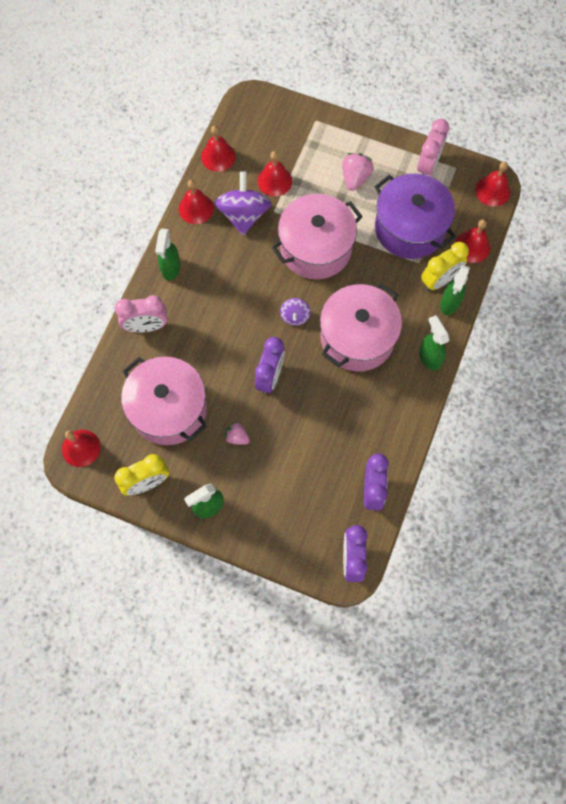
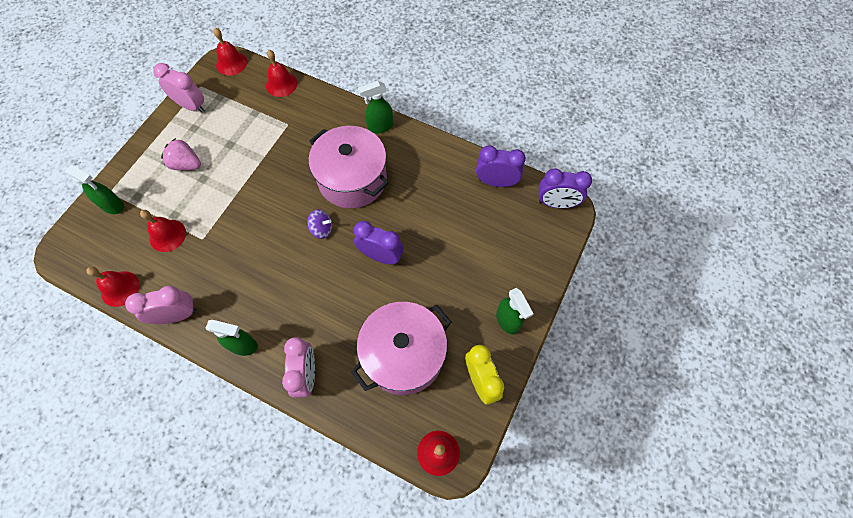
camera: 85 degrees left, 5 degrees down
red bell [179,180,214,224] -> pink clock [125,286,197,324]
purple spinning top [215,171,272,235] -> none
pink strawberry [224,422,250,445] -> none
pink pot [271,194,363,280] -> none
purple pot [374,174,456,259] -> none
yellow clock [421,242,469,291] -> none
green spray bottle [440,265,470,315] -> green spray bottle moved to [65,165,124,214]

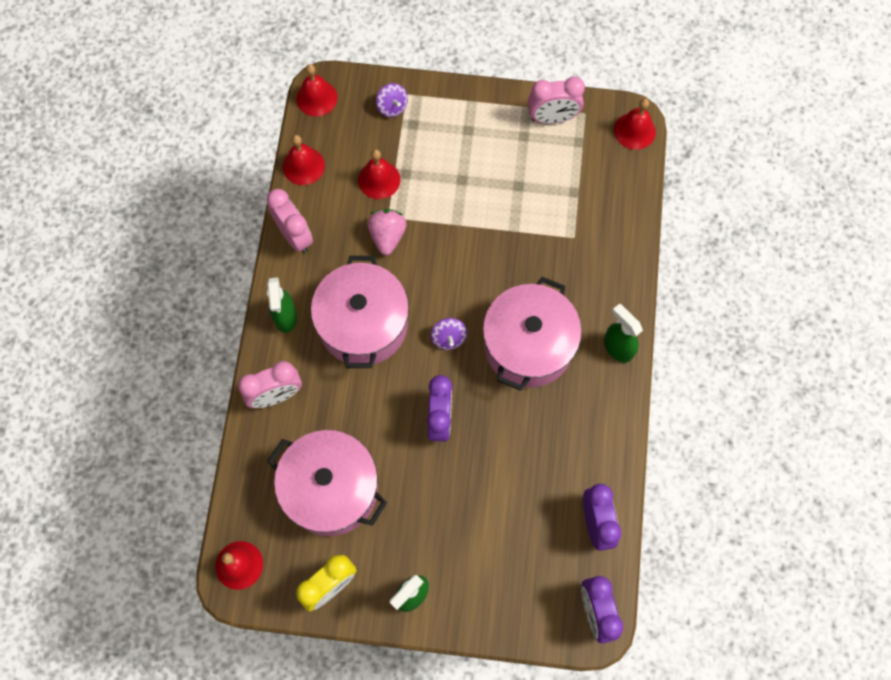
camera: 70 degrees right, 5 degrees up
green spray bottle [65,165,124,214] -> purple spinning top [376,83,408,117]
pink clock [153,63,205,113] -> pink clock turned 75 degrees clockwise [528,77,585,124]
pink strawberry [161,138,201,170] -> pink strawberry moved to [367,209,407,255]
red bell [266,50,298,97] -> red bell moved to [296,64,338,117]
none -> pink pot [311,256,409,368]

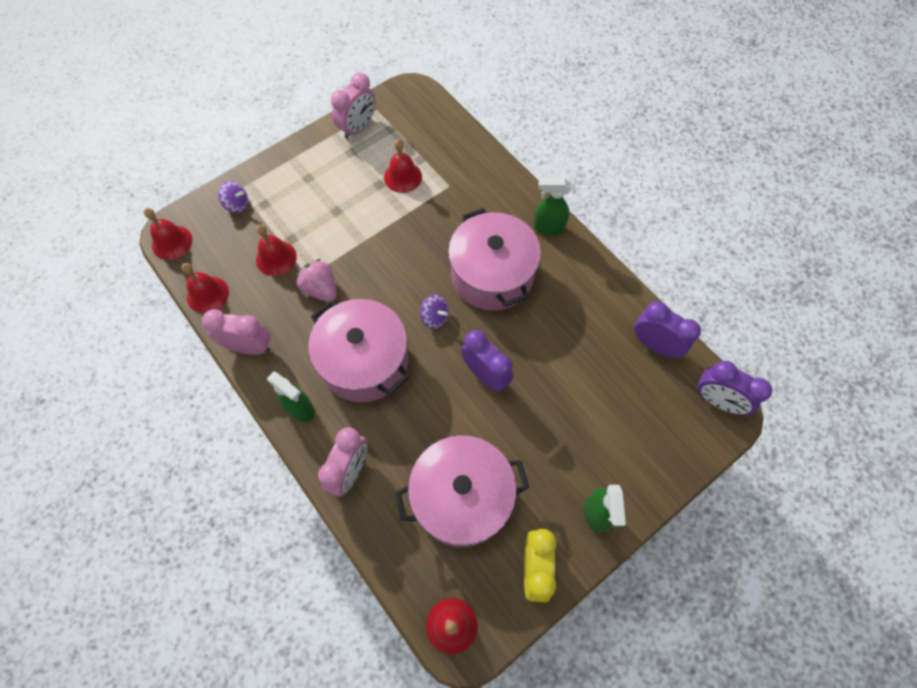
camera: 45 degrees left, 5 degrees down
red bell [614,98,656,150] -> red bell moved to [384,139,422,193]

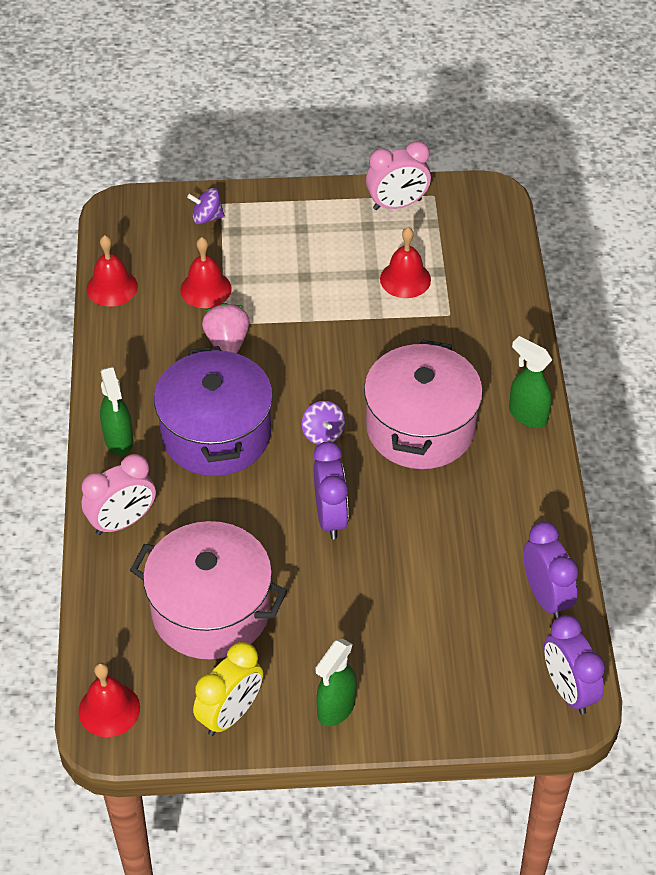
camera: 35 degrees right, 15 degrees down
red bell [144,208,192,260] -> none
pink clock [202,309,271,355] -> none
purple spinning top [218,181,248,213] -> purple spinning top turned 135 degrees clockwise [187,188,225,225]
pink pot [309,299,409,402] -> purple pot [154,346,273,476]

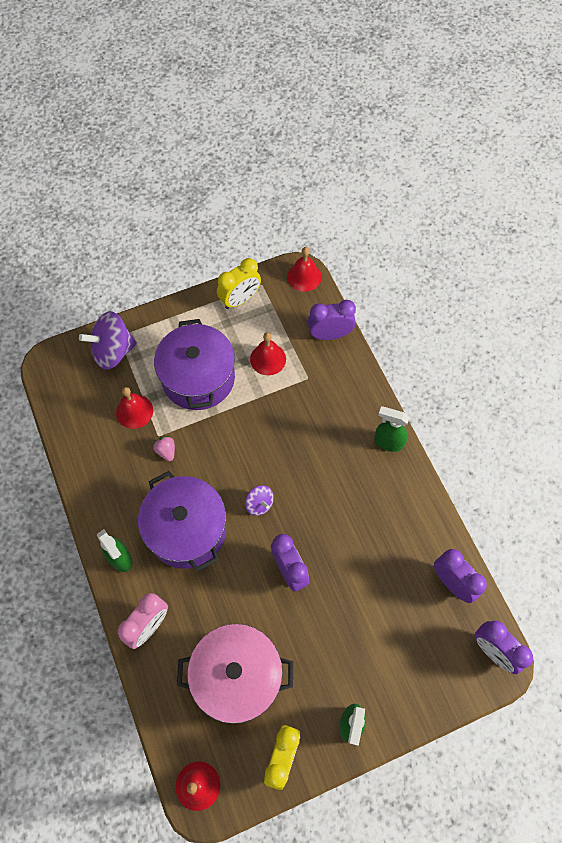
camera: 20 degrees left, 15 degrees up
red bell [86,235,138,307] -> red bell moved to [287,247,322,292]
purple spinning top [187,188,225,225] -> purple spinning top [79,311,137,369], size x1.93
pink strawberry [202,303,249,353] -> pink strawberry [153,436,175,461], size x0.64
pink pot [364,339,483,469] -> none
pink clock [366,141,431,210] -> yellow clock [217,258,261,309]
none -> purple pot [154,319,235,410]
none -> purple clock [308,300,356,340]

